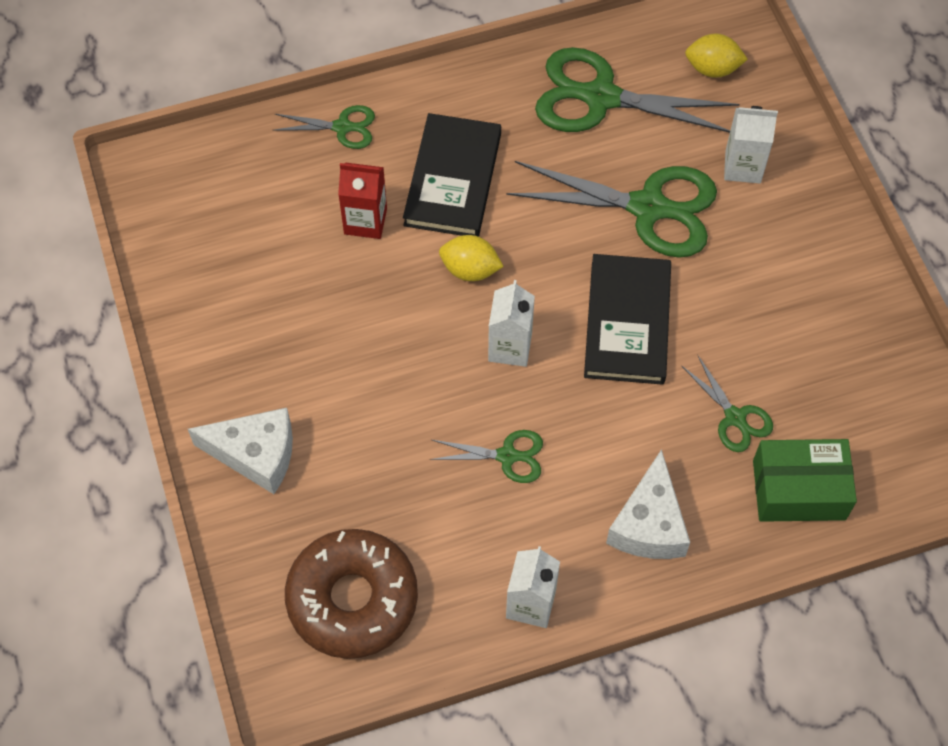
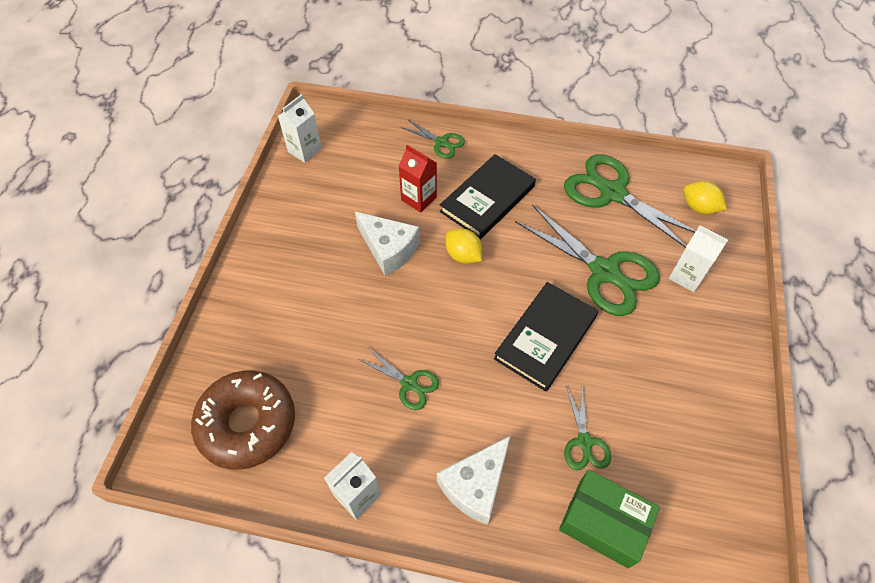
camera: 30 degrees right, 5 degrees down
white cheese [188,408,293,494] -> white cheese moved to [355,212,420,276]
white carton [488,280,535,367] -> white carton moved to [278,94,322,163]

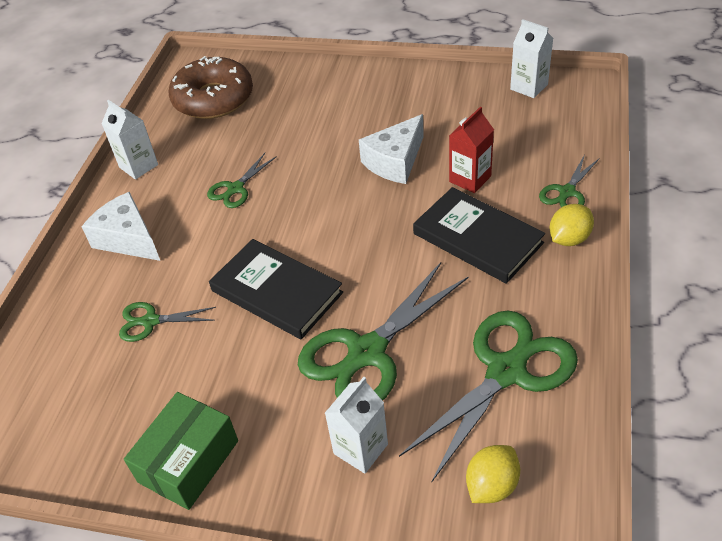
camera: 95 degrees right, 10 degrees down
yellow lemon [446,228,482,264] -> yellow lemon moved to [550,204,594,246]
green box [559,470,660,569] -> green box moved to [124,392,238,510]

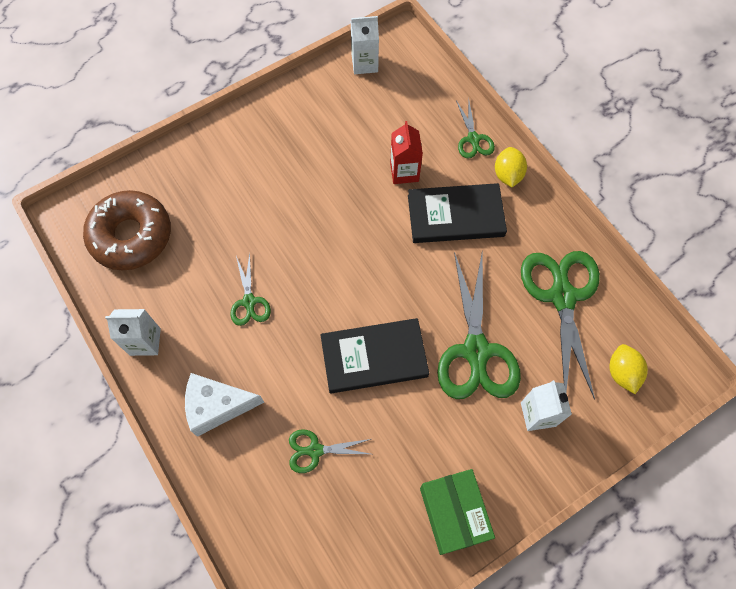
camera: 50 degrees left, 20 degrees up
green scissors [119,302,216,342] -> green scissors turned 45 degrees clockwise [289,429,371,473]
white cheese [359,114,424,184] -> none

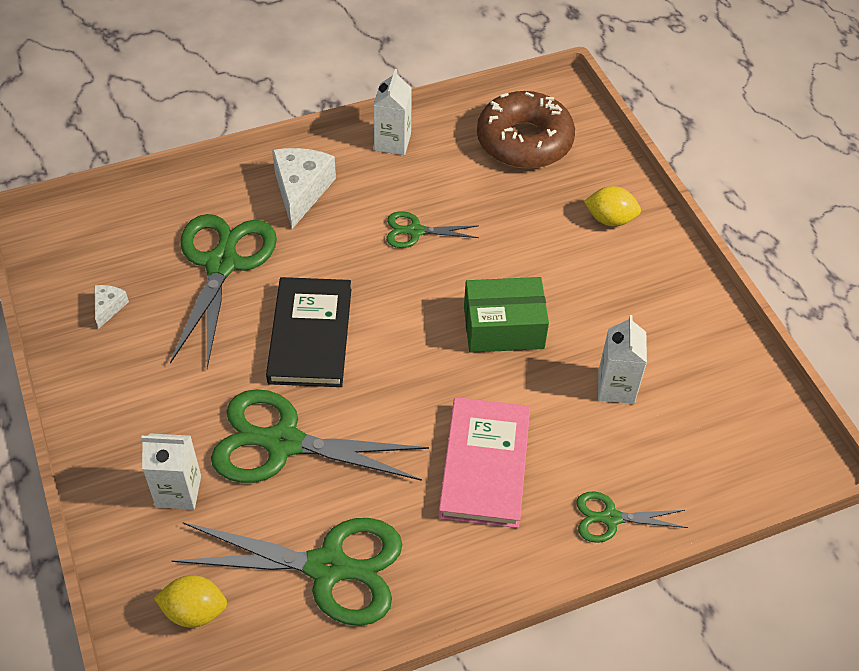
camera: 100 degrees right, 15 degrees down
green scissors [289,429,371,473] -> green scissors [170,214,277,368], size x1.99
white carton [351,16,379,74] -> white carton moved to [598,315,647,404]
red carton [390,121,423,184] -> none
black book [408,183,507,243] -> pink book [438,397,530,528]
green box [420,469,495,555] -> green box moved to [464,277,549,353]
yellow lemon [495,147,527,187] -> yellow lemon moved to [584,186,641,226]
none -> white cheese [94,285,129,329]

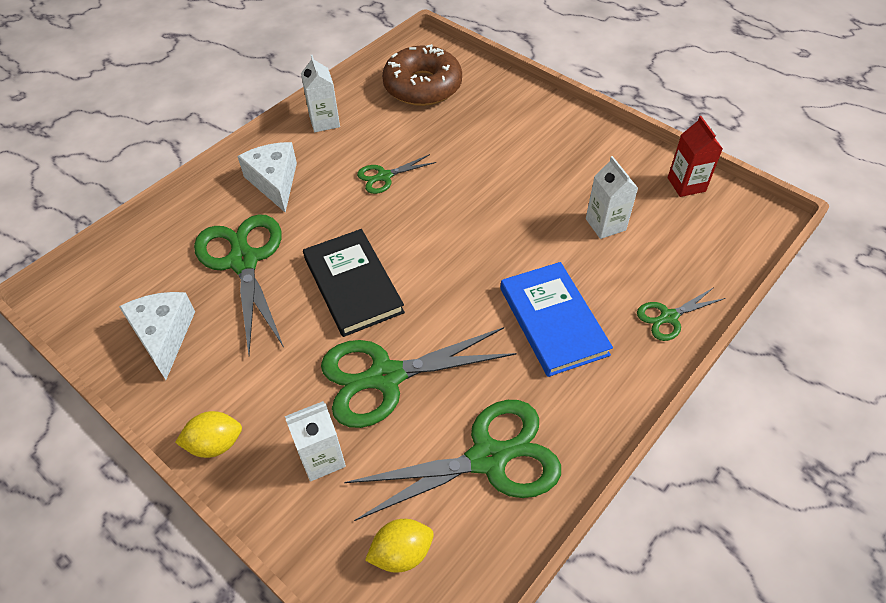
camera: 25 degrees left, 0 degrees up
white cheese [94,285,129,329] -> white cheese [119,292,195,380], size x2.04
pink book [438,397,530,528] -> blue book [500,262,613,377]
green box [464,277,549,353] -> none
yellow lemon [584,186,641,226] -> yellow lemon moved to [175,411,242,458]
none -> red carton [668,116,723,197]

